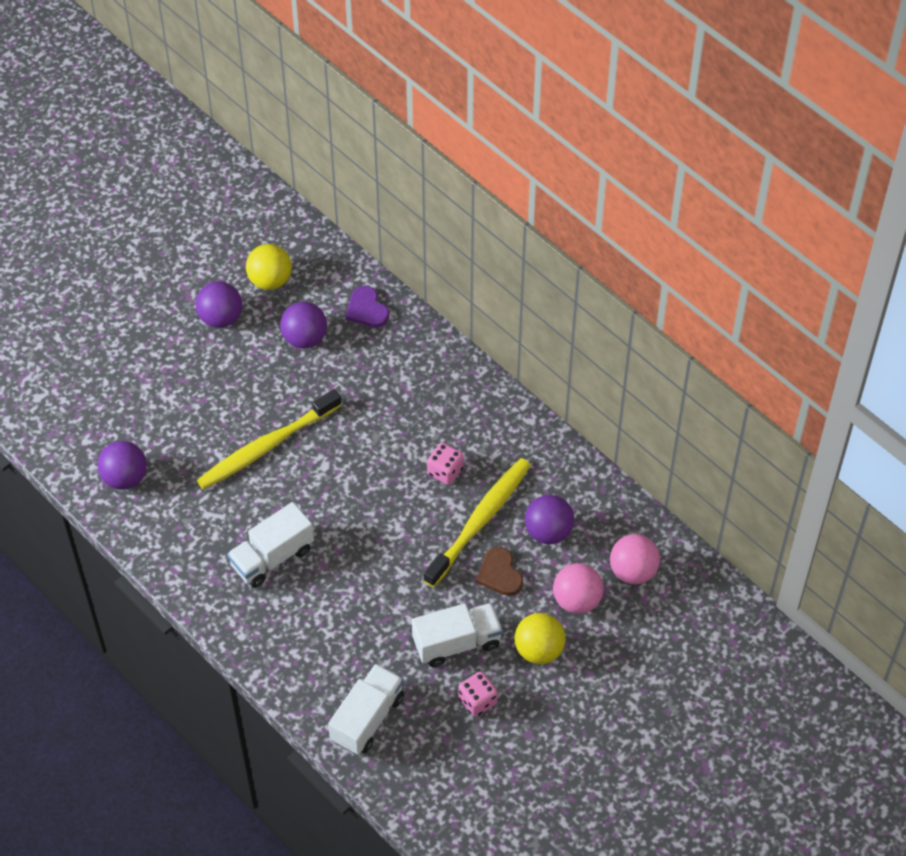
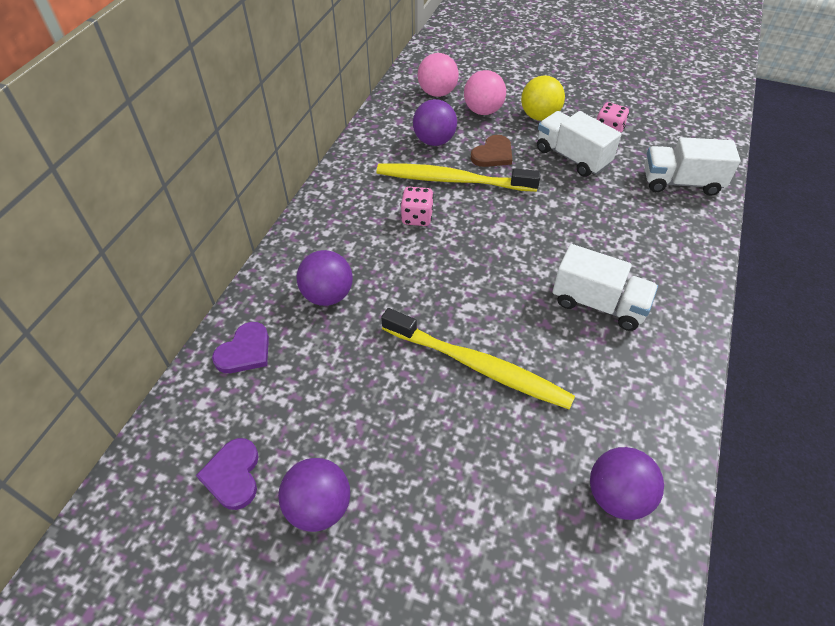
camera: 115 degrees left, 5 degrees down
yellow ball [246,244,292,290] -> purple heart [196,438,259,510]
purple ball [280,302,327,348] -> purple ball moved to [296,250,353,306]

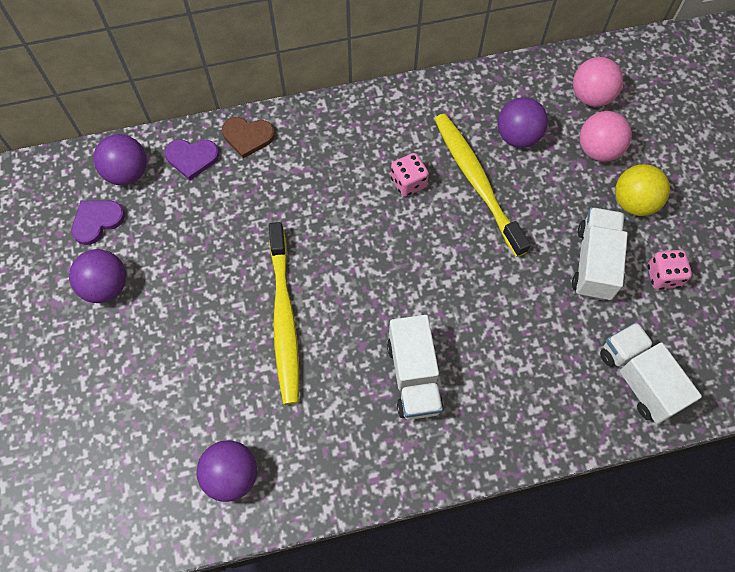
camera: 55 degrees right, 15 degrees up
purple ball [296,250,353,306] -> purple ball moved to [93,134,147,185]
brown heart [471,135,512,167] -> brown heart moved to [222,117,275,158]

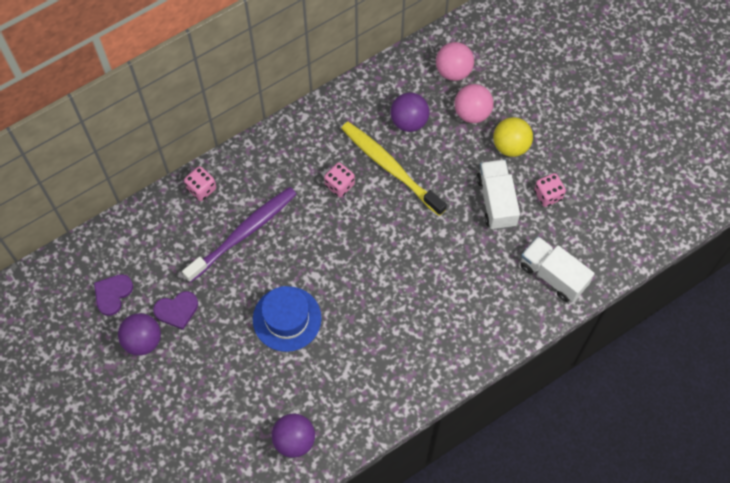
camera: 20 degrees left, 0 degrees up
purple ball [93,134,147,185] -> none
purple heart [165,139,219,180] -> purple heart moved to [153,291,198,330]
brown heart [222,117,275,158] -> pink dice [184,166,216,201]
yellow toothbrush [269,222,299,405] -> blue hat [253,286,322,352]
white truck [387,315,444,420] -> none
none -> purple toothbrush [182,187,297,283]

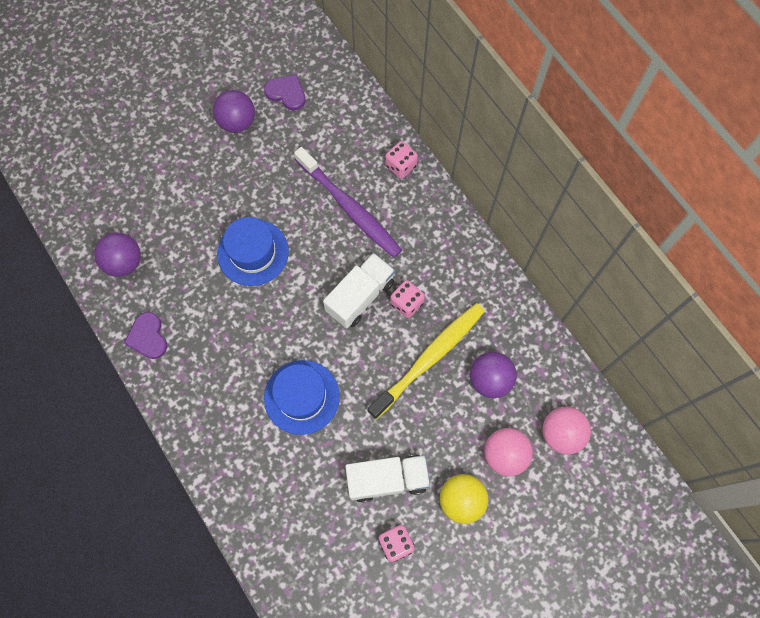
camera: 90 degrees right, 5 degrees up
purple heart [153,291,198,330] -> purple heart moved to [124,312,167,359]
white truck [521,236,595,302] -> white truck moved to [323,253,395,329]
none -> blue hat [264,360,340,435]

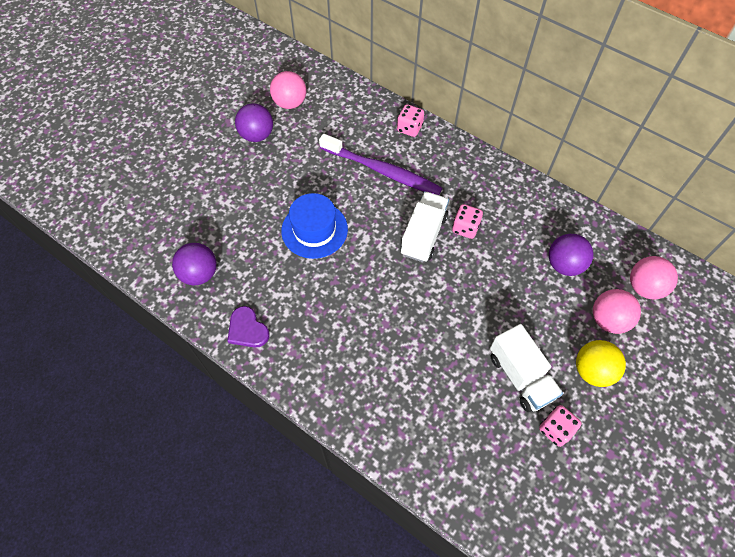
camera: 20 degrees left, 10 degrees down
purple heart [264,75,306,111] -> pink ball [270,71,306,109]
blue hat [264,360,340,435] -> none
white truck [345,455,430,503] -> white truck turned 90 degrees clockwise [490,324,563,412]
yellow toothbrush [368,303,485,419] -> none

